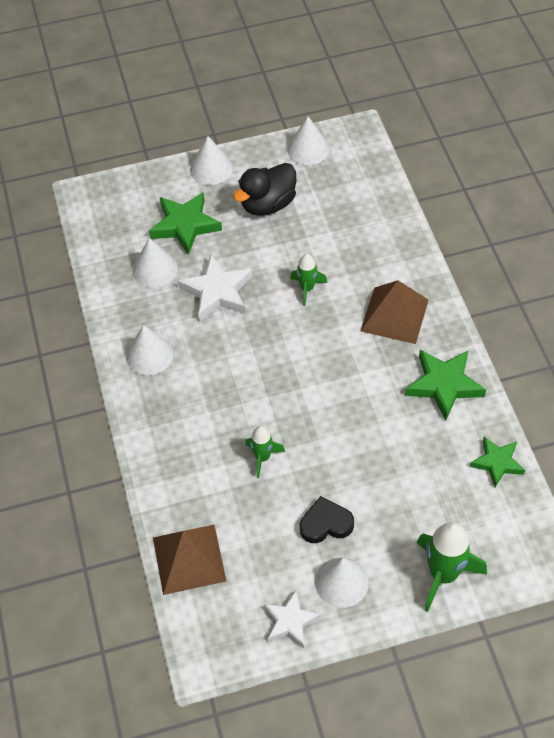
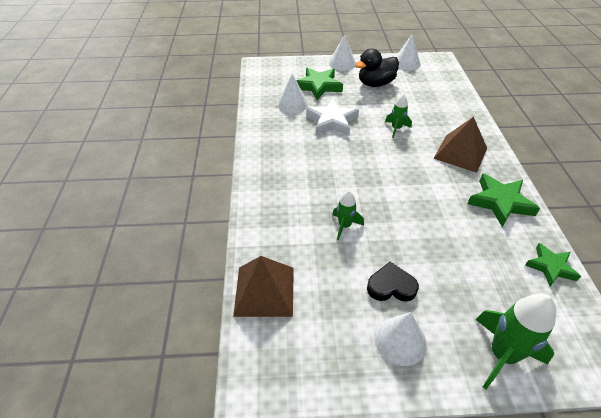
camera: 10 degrees right, 10 degrees down
white cone [126,325,173,375] -> none
white star [264,591,321,648] -> none

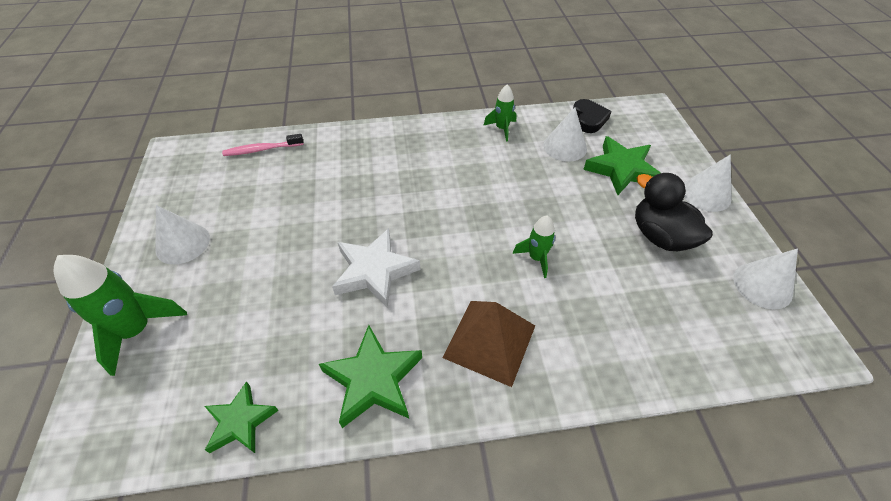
camera: 85 degrees right, 5 degrees up
brown pyramid [233,256,294,317] -> pink toothbrush [222,134,304,156]
white star [306,98,359,136] -> white star moved to [332,228,421,308]
green rocket [332,190,364,240] -> green rocket moved to [483,84,517,142]
black heart [367,262,419,302] -> black heart moved to [573,99,612,133]

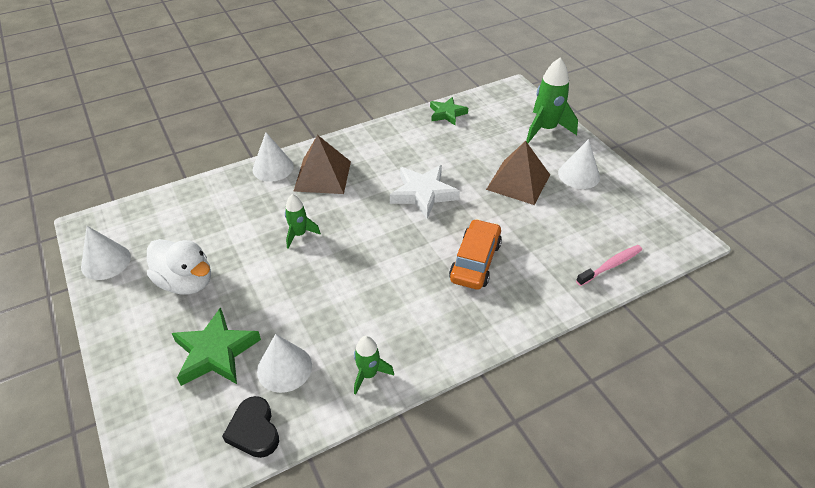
camera: 160 degrees right, 5 degrees down
green star [319,325,422,428] -> none
black duck [635,173,713,251] -> white duck [147,239,211,295]
white cone [684,154,731,212] -> white cone moved to [253,132,294,182]
none -> orange car [449,219,502,290]
none -> brown pyramid [486,141,550,205]

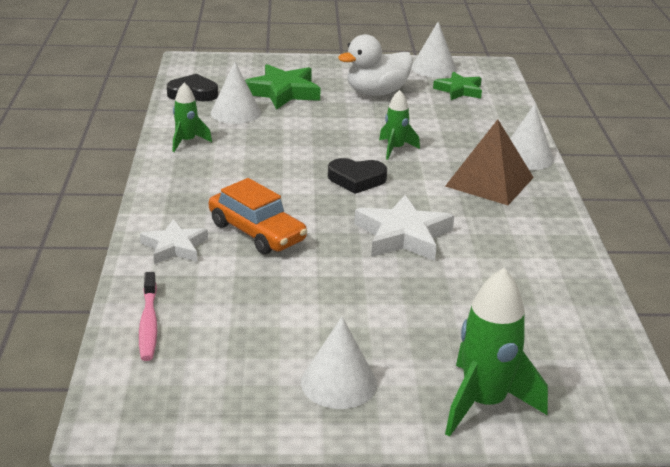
camera: 115 degrees right, 15 degrees down
green star [430,97,468,125] -> green star moved to [433,72,482,100]
brown pyramid [486,141,550,205] -> none
none -> white star [140,219,208,264]
none -> black heart [328,158,387,194]

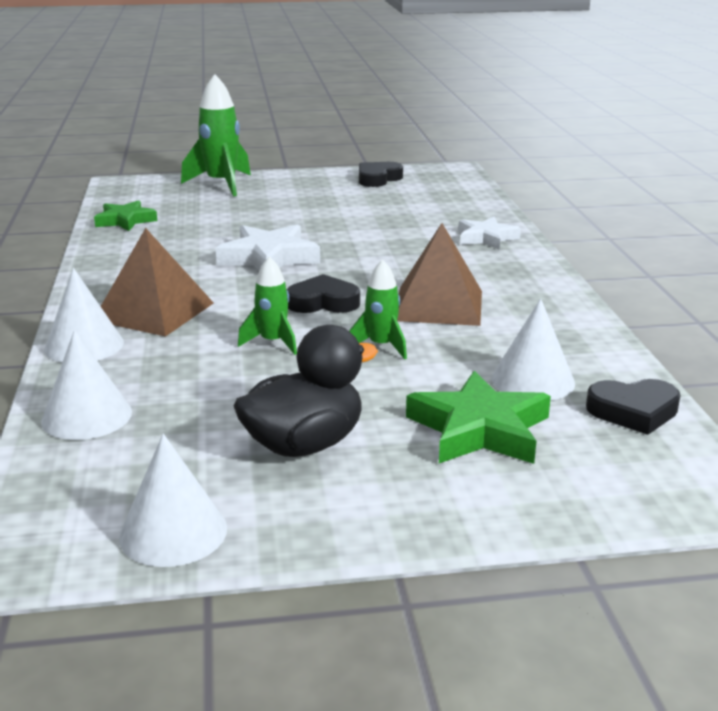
camera: 175 degrees right, 5 degrees down
pink toothbrush [139,272,157,361] -> none
green rocket [173,82,212,152] -> green rocket moved to [349,259,407,360]
orange car [209,178,307,254] -> none
white cone [301,317,377,409] -> white cone moved to [41,330,132,440]
white duck [338,34,413,96] -> black duck [234,325,378,457]
green star [433,72,482,100] -> green star moved to [94,200,157,231]
none -> black heart [359,162,403,187]
none -> brown pyramid [397,223,482,326]

